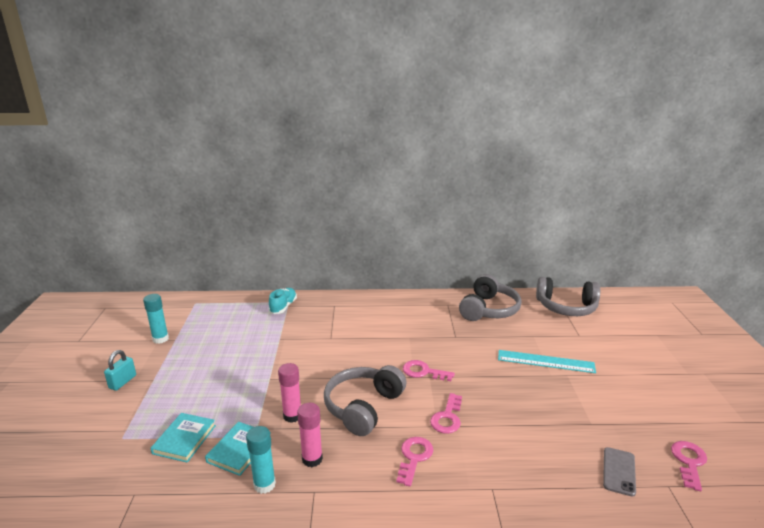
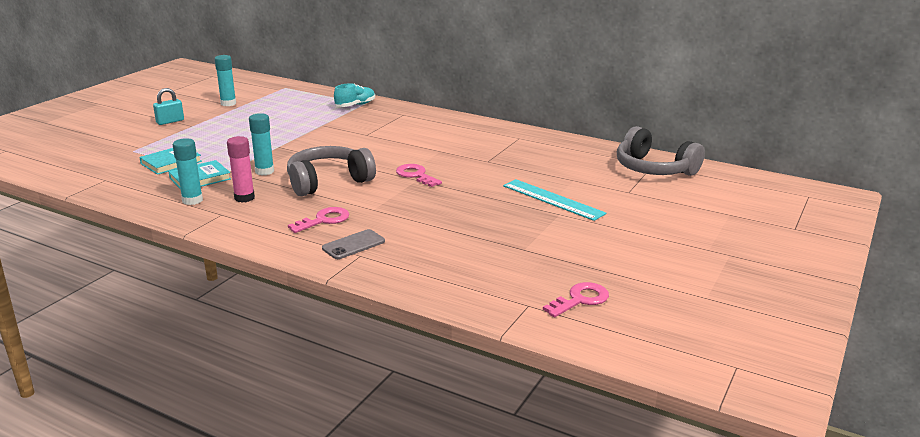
camera: 30 degrees right, 0 degrees up
pink glue stick [278,363,301,423] -> turquoise glue stick [249,113,274,175]
pink key [430,393,462,434] -> none
grey headphones [459,274,522,321] -> none
grey phone [603,447,636,497] -> grey phone moved to [322,229,385,259]

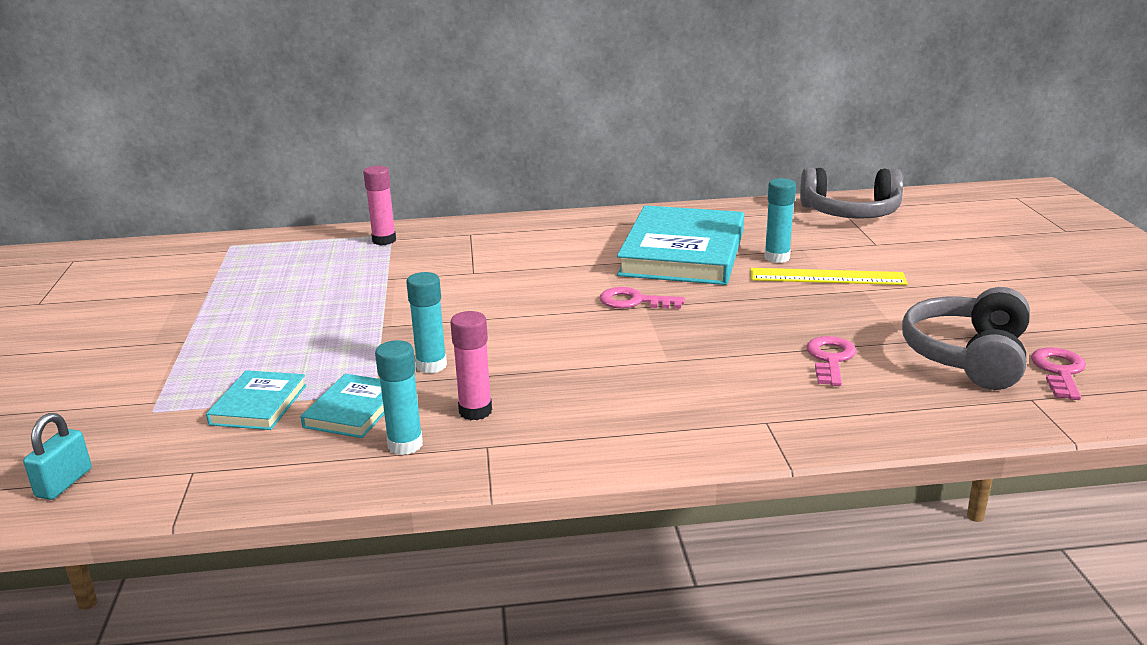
camera: 35 degrees left, 0 degrees up
turquoise padlock [153,88,184,125] -> turquoise padlock moved to [23,413,92,500]
turquoise glue stick [215,55,236,106] -> turquoise glue stick moved to [764,178,796,263]
grey headphones [287,146,376,196] -> grey headphones moved to [902,287,1030,390]
pink key [288,207,349,233] -> pink key moved to [807,336,856,386]
grey phone [322,229,385,259] -> none
turquoise shoe [334,83,375,107] -> pink glue stick [363,166,396,245]
turquoise ruler [503,179,607,221] -> yellow ruler [750,268,908,285]
none -> turquoise book [617,205,744,285]

